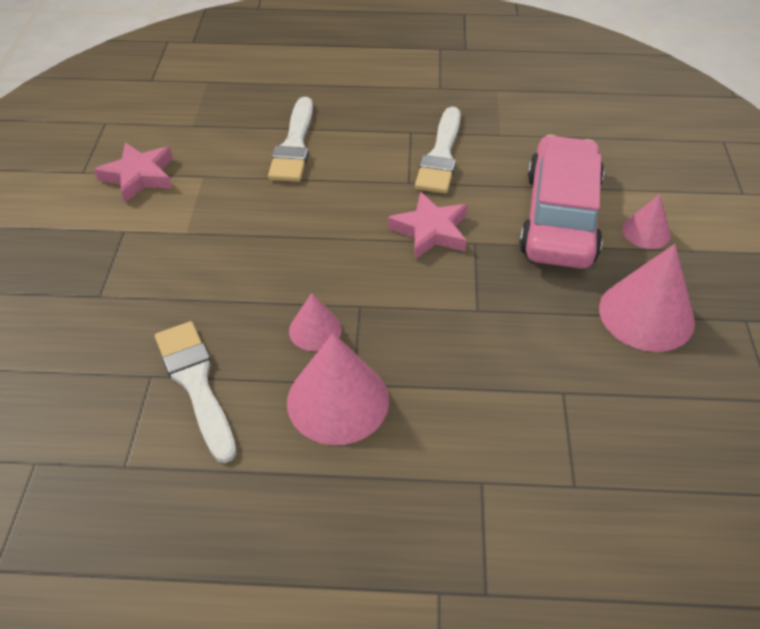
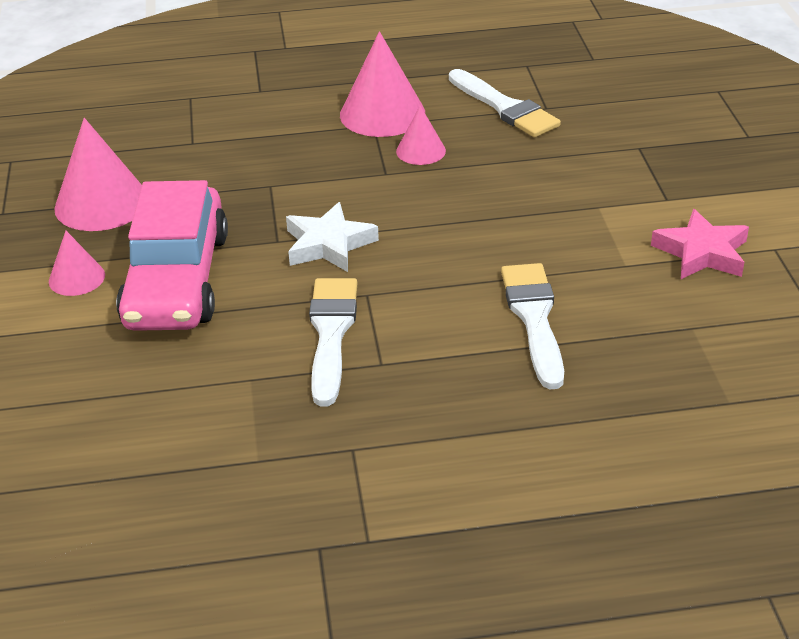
camera: 170 degrees right, 10 degrees down
pink star [387,192,467,259] -> white star [286,202,379,272]

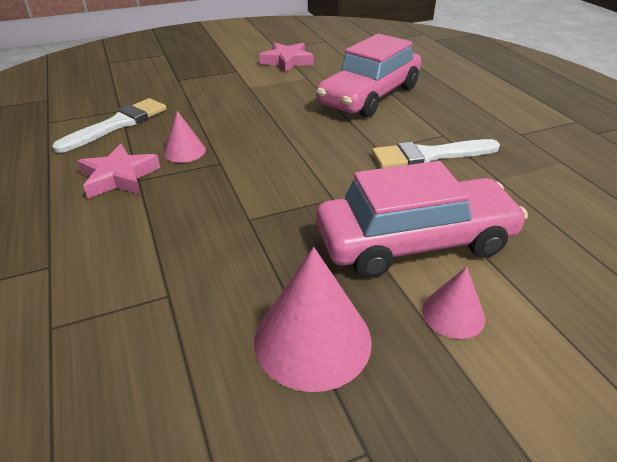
camera: 105 degrees left, 0 degrees up
white star [286,202,379,272] -> none
pink cone [340,31,425,137] -> pink star [77,144,160,199]
white brush [501,263,564,389] -> pink car [316,33,422,118]

